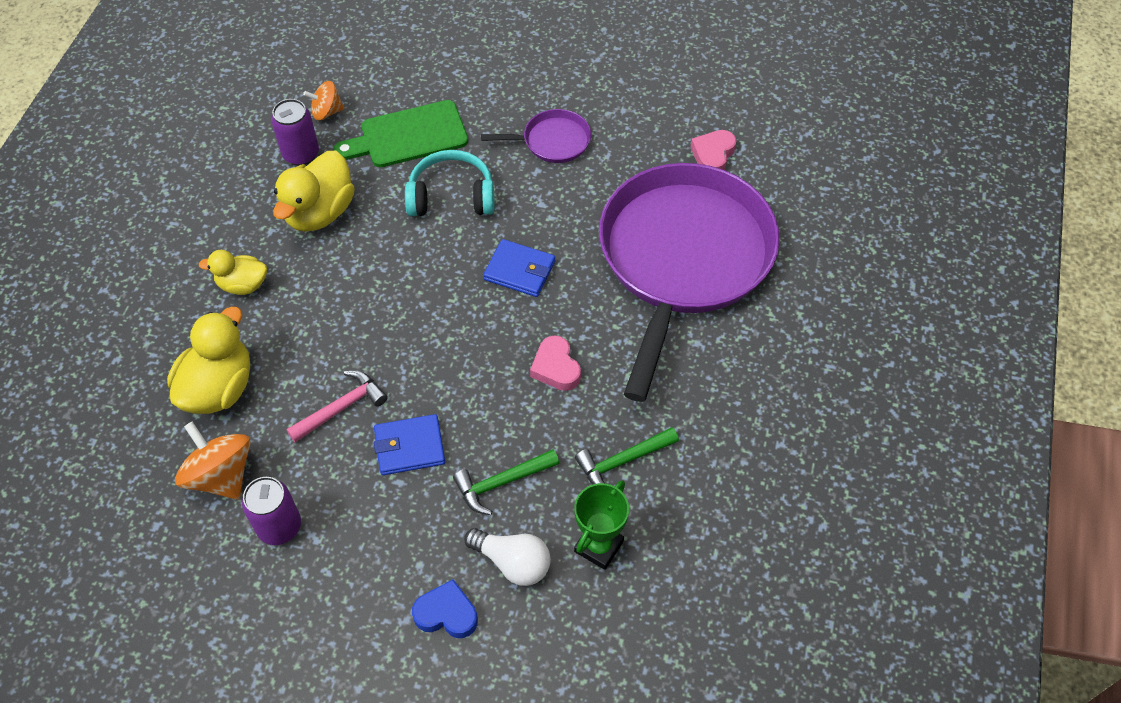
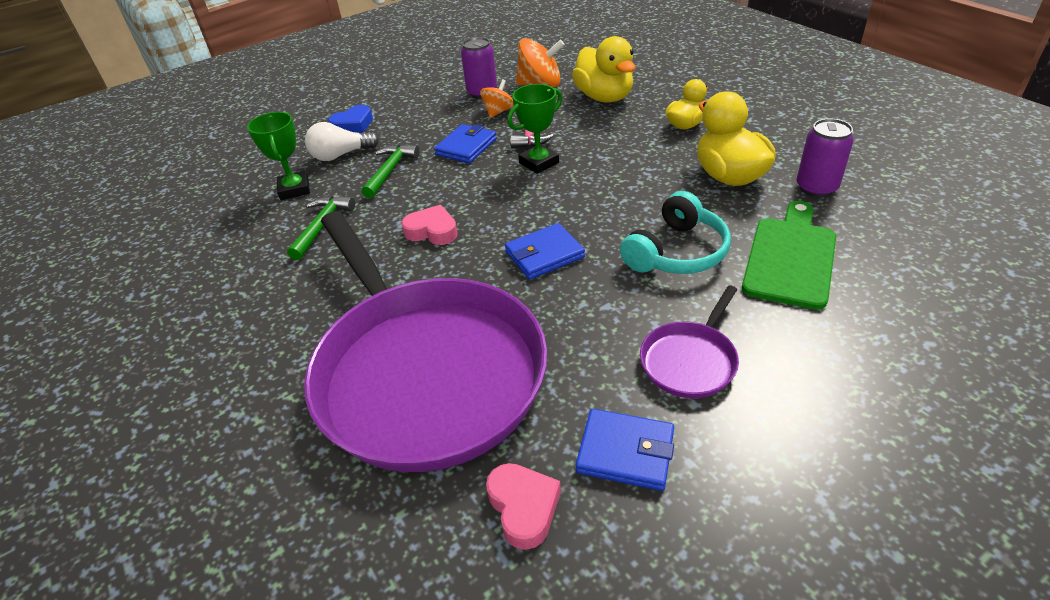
camera: 135 degrees right, 15 degrees down
orange spinning top [303,81,344,121] -> orange spinning top moved to [480,79,514,118]
none -> green trophy [507,84,562,174]
none -> blue wallet [576,409,674,491]

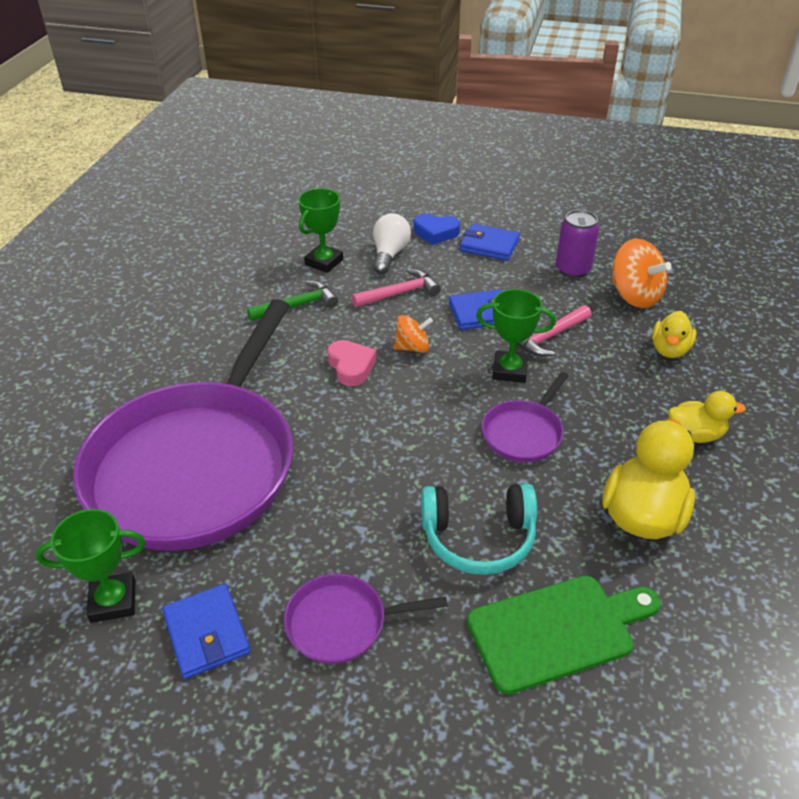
camera: 45 degrees right, 0 degrees up
white light bulb [305,122,379,161] -> white light bulb turned 75 degrees clockwise [373,213,411,274]
green hammer [361,144,420,198] -> pink hammer [352,269,441,307]
orange spinning top [480,79,514,118] -> orange spinning top moved to [394,315,433,353]
pink heart [486,463,561,550] -> green trophy [36,509,145,623]
blue wallet [505,223,585,280] -> blue wallet moved to [460,223,520,261]
yellow duck [572,36,635,102] -> yellow duck [652,311,697,358], size x0.60
purple can [797,119,854,198] -> none
none -> purple pan [482,372,569,462]

